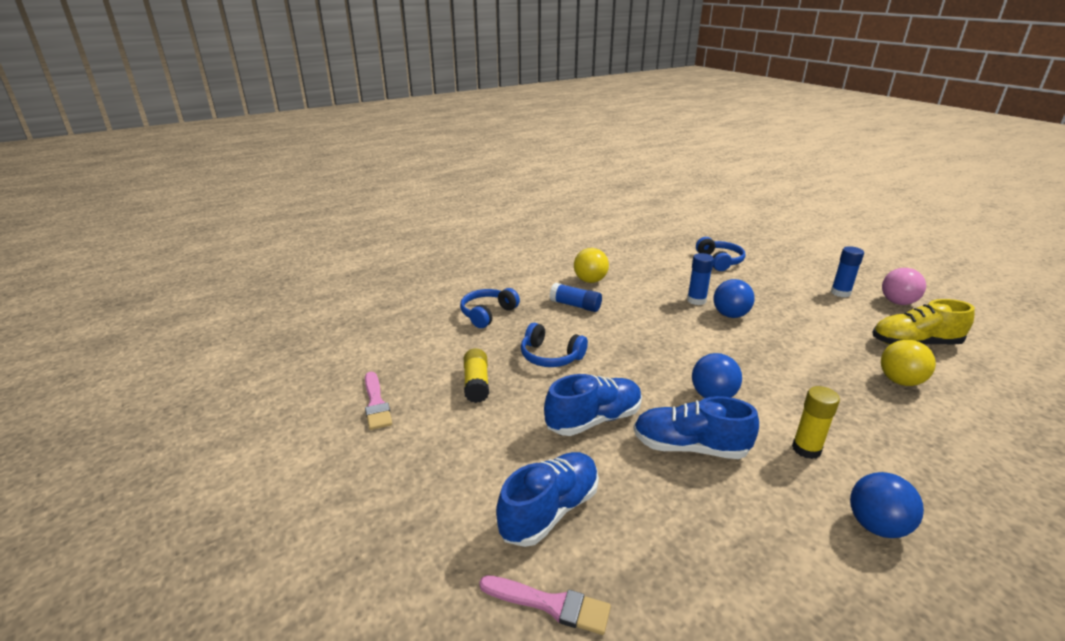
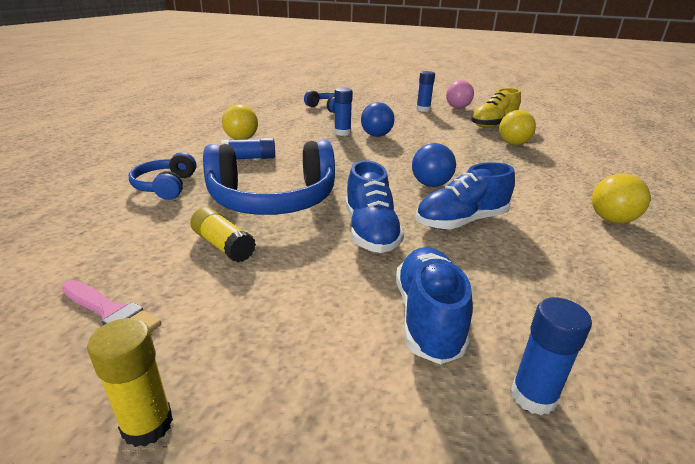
camera: 40 degrees left, 0 degrees up
pink brush [479,575,611,635] -> blue glue stick [511,297,592,415]
blue headphones [521,322,588,367] -> blue headphones [203,140,335,215], size x1.90
blue shoe [544,374,642,436] -> blue shoe turned 150 degrees clockwise [345,160,404,253]
yellow glue stick [792,386,840,459] -> yellow glue stick moved to [87,318,173,447]
blue ball [850,472,924,538] -> yellow ball [592,174,651,223]

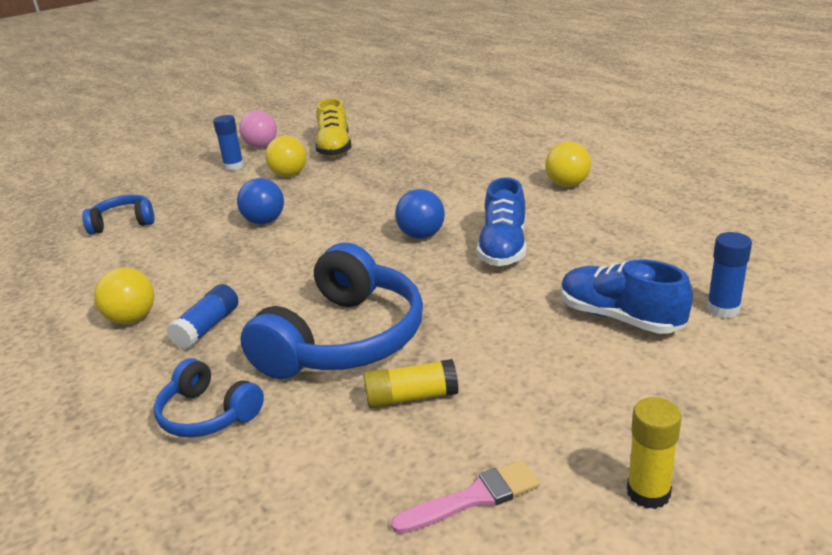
camera: 50 degrees left, 0 degrees up
blue glue stick [334,87,353,136] -> none
blue shoe [345,160,404,253] -> none
yellow ball [499,110,536,145] -> yellow ball moved to [265,136,306,177]

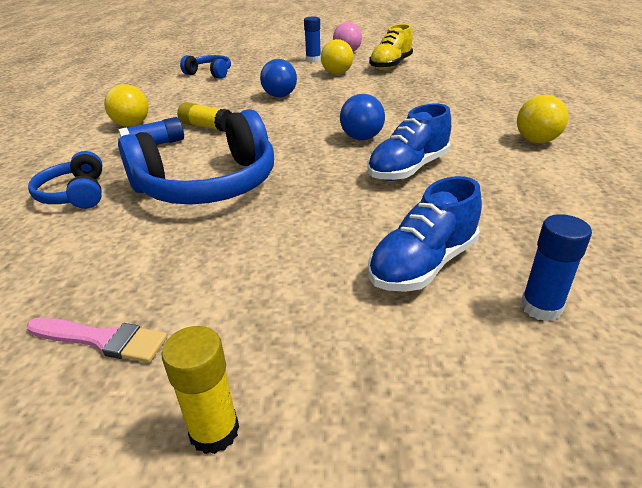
camera: 35 degrees right, 5 degrees up
yellow glue stick [364,359,459,408] -> yellow glue stick moved to [177,102,232,132]
blue shoe [561,260,693,334] -> blue shoe turned 120 degrees counterclockwise [368,176,482,292]

